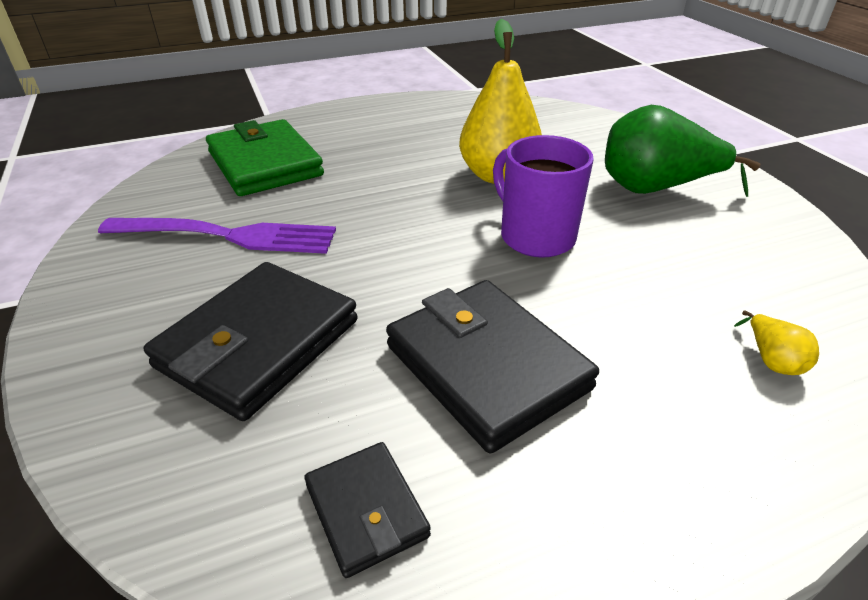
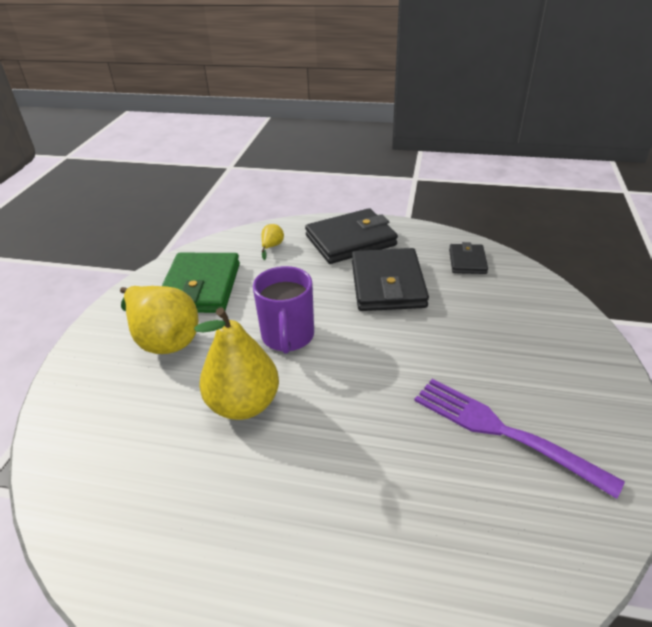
camera: 145 degrees left, 0 degrees up
black wallet [143,262,358,421] -> black wallet moved to [305,208,398,264]
green wallet [206,119,324,196] -> green wallet moved to [162,253,240,313]
green pear [605,105,760,197] -> yellow pear [120,286,199,354]

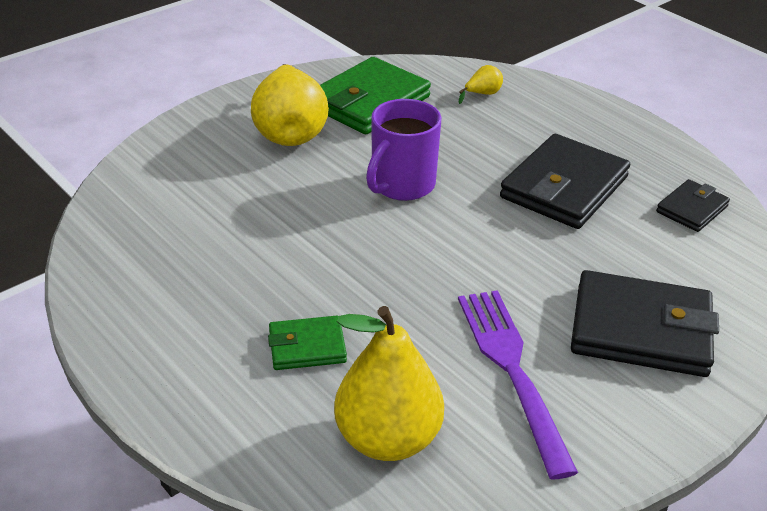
camera: 35 degrees right, 0 degrees up
yellow pear [194,308,279,420] -> yellow pear moved to [334,306,444,461]
black wallet [305,208,398,264] -> black wallet moved to [571,270,719,377]
none -> green wallet [268,316,347,370]

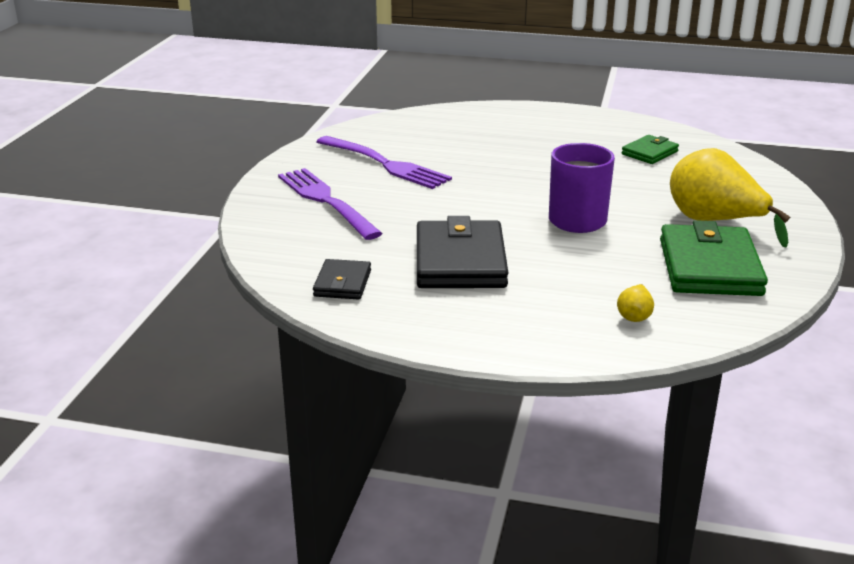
camera: 145 degrees right, 10 degrees down
green wallet [268,316,347,370] -> green wallet moved to [622,135,679,164]
yellow pear [334,306,444,461] -> none
black wallet [571,270,719,377] -> purple fork [278,168,383,240]

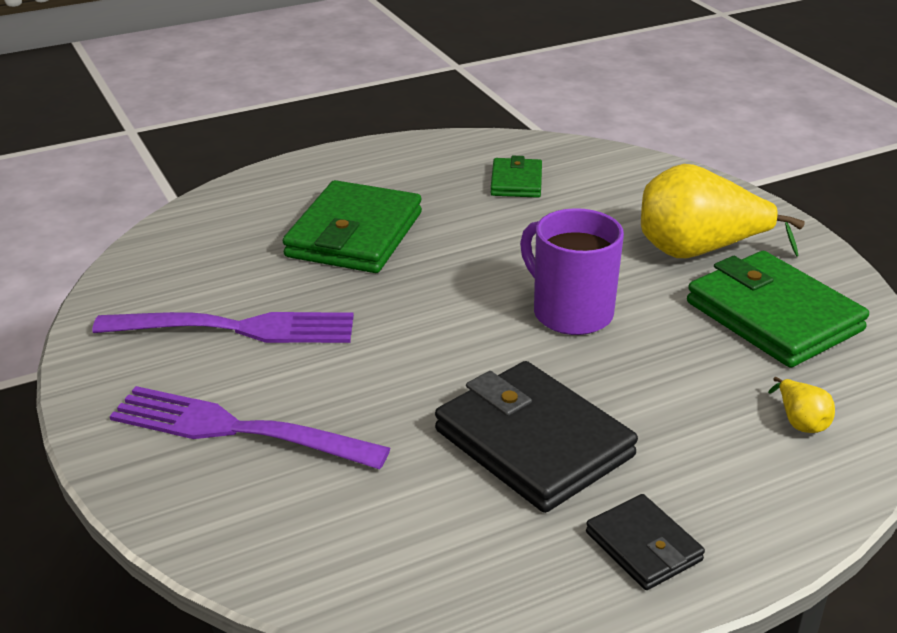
camera: 40 degrees left, 5 degrees up
black wallet [313,259,371,300] -> black wallet moved to [586,494,705,590]
none -> green wallet [283,180,422,273]

